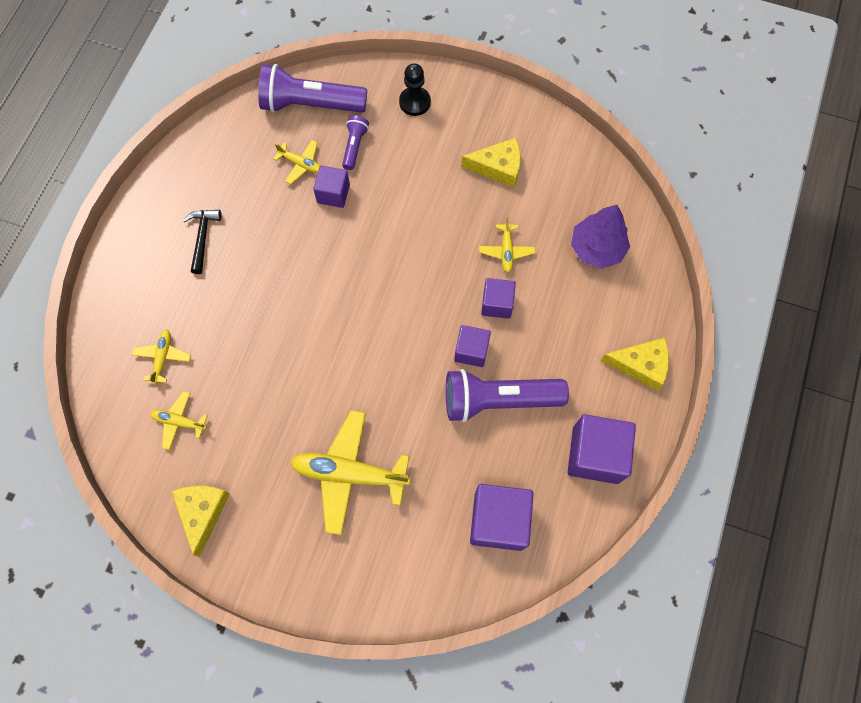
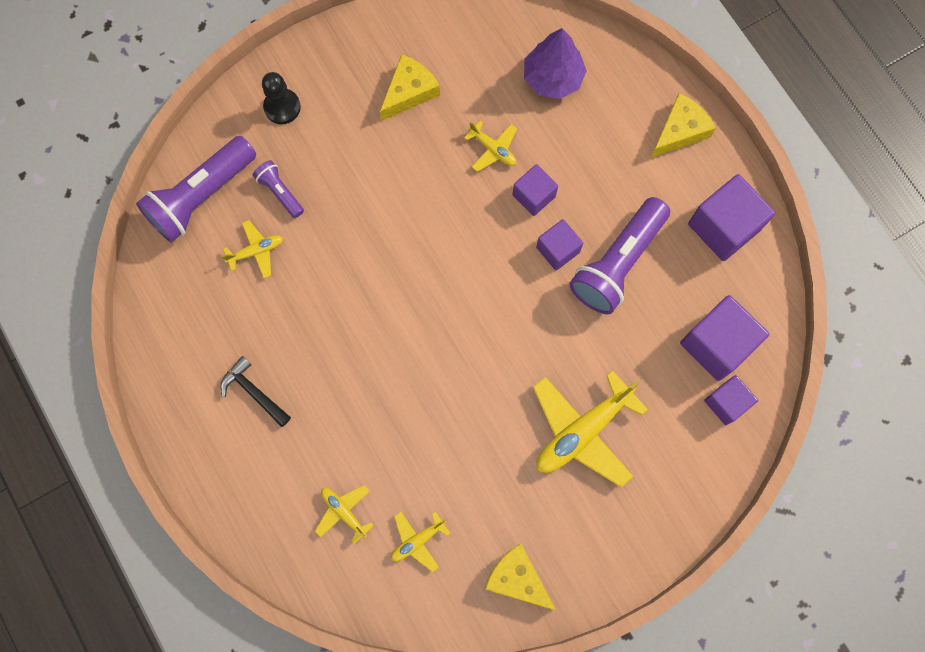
camera: 50 degrees left, 5 degrees up
purple cube [313,166,350,208] -> purple cube moved to [704,375,758,425]

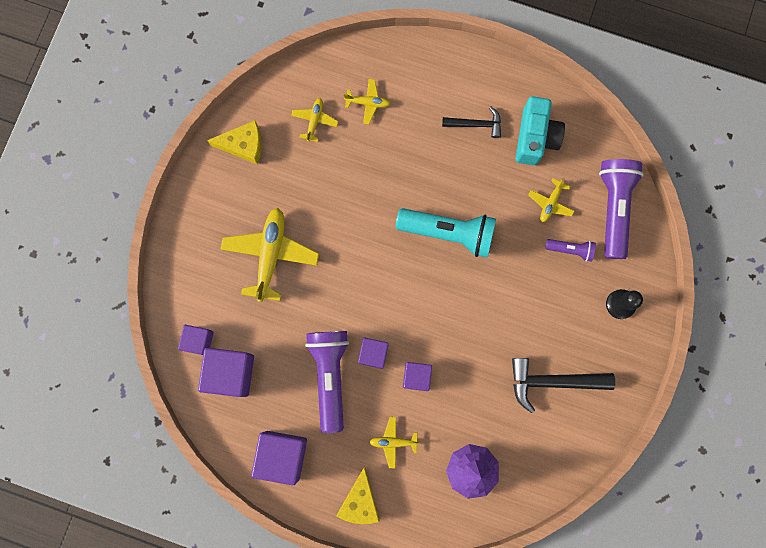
camera: 140 degrees right, 5 degrees up
yellow cheese [380,54,440,121] -> black hammer [512,358,615,413]
yellow plane [464,121,517,172] -> yellow plane moved to [370,417,420,468]
none -> turquoise flashlight [396,208,496,258]
none -> turquoise camera [516,96,565,165]

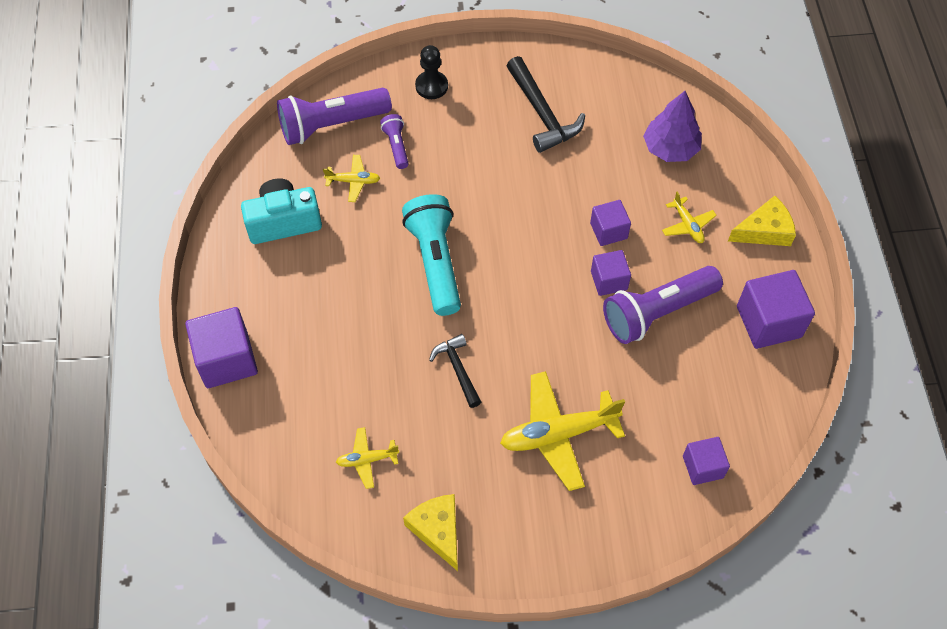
camera: 115 degrees left, 20 degrees down
purple cube [198,348,254,397] -> purple cube moved to [185,307,258,388]
yellow plane [344,79,391,125] -> none
black hammer [442,106,501,138] -> black hammer moved to [429,334,481,408]

